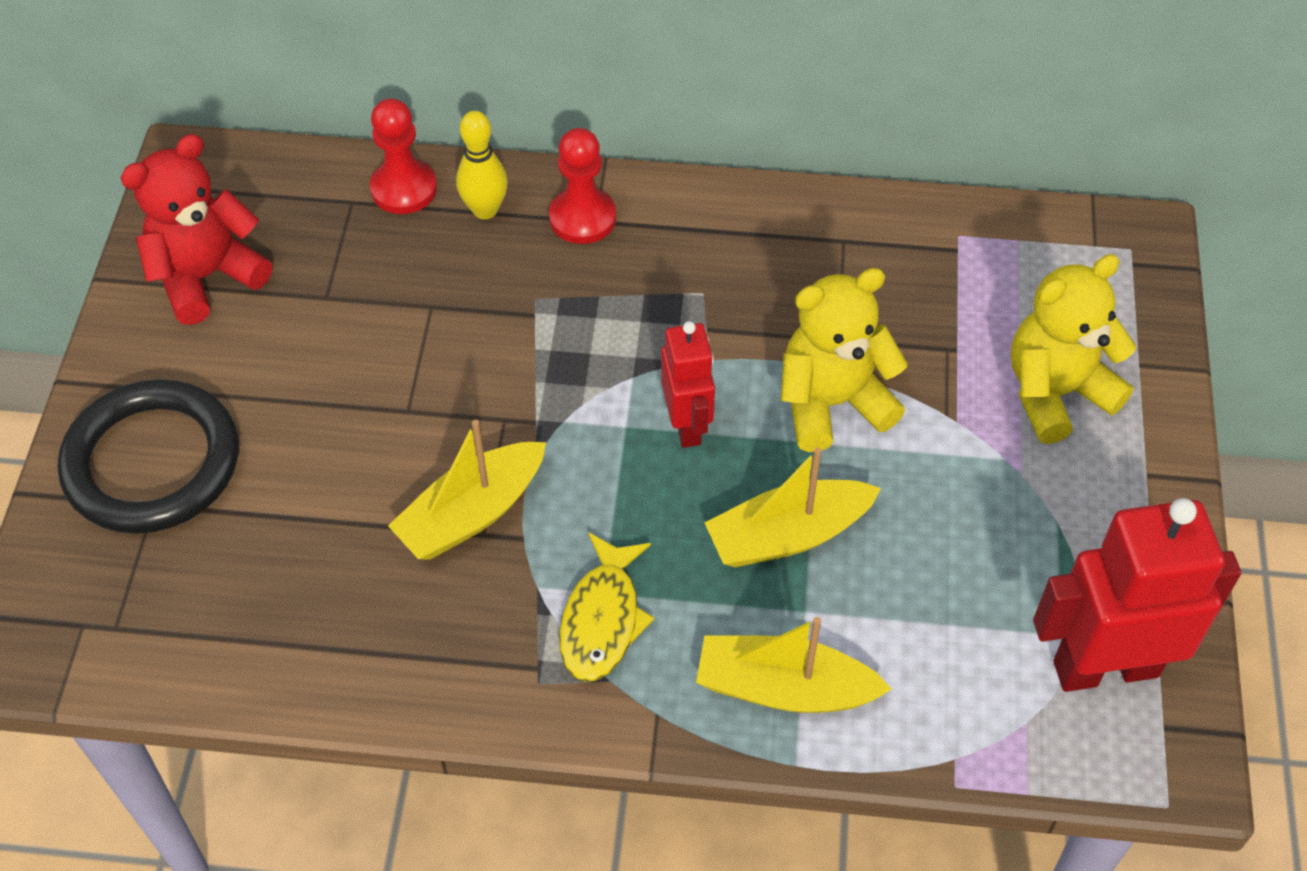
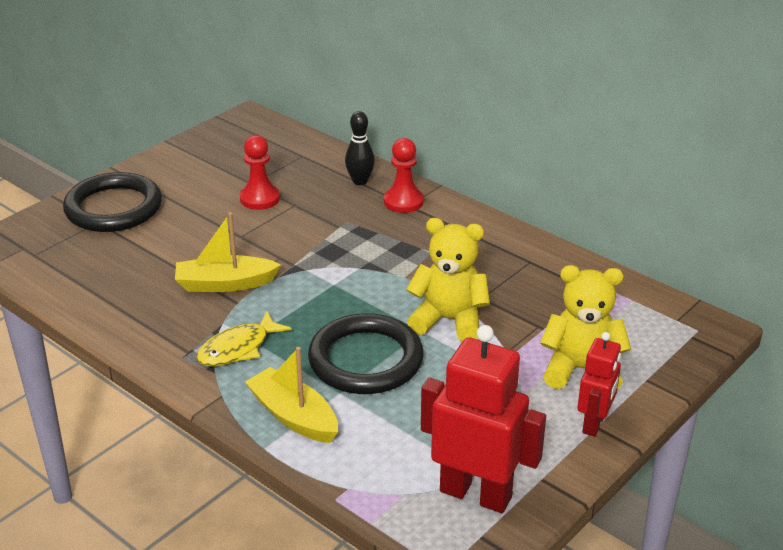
camera: 35 degrees right, 20 degrees down
red teddy bear [121,134,272,325] -> none
red pawn [370,98,437,214] -> red pawn moved to [240,135,280,210]
yellow bowling pin [456,111,508,219] -> black bowling pin [345,111,375,185]
red robot [661,321,715,448] -> red robot moved to [577,332,621,437]
yellow boat [705,447,881,567] -> black ring [308,313,424,394]

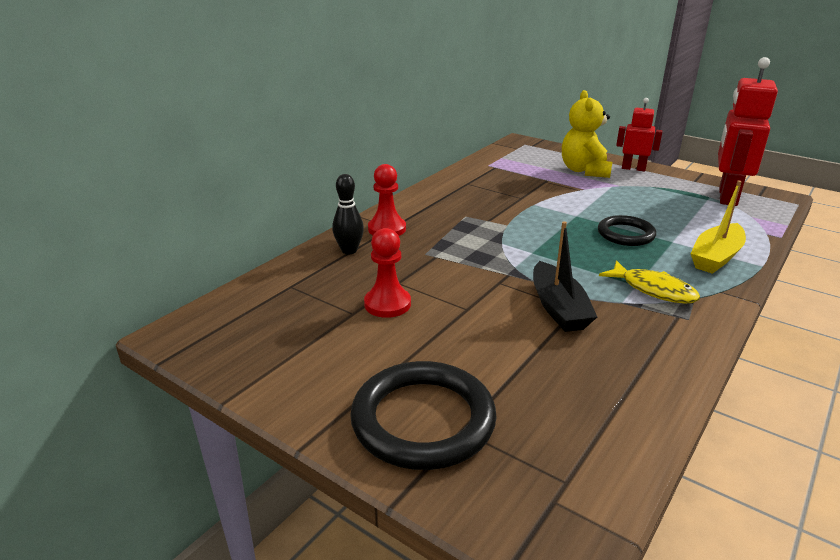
camera: 95 degrees left, 5 degrees down
yellow boat [175,212,281,292] -> black boat [533,222,597,332]
black ring [308,313,424,394] -> black ring [598,215,656,246], size x0.61
yellow teddy bear [406,218,490,342] -> none

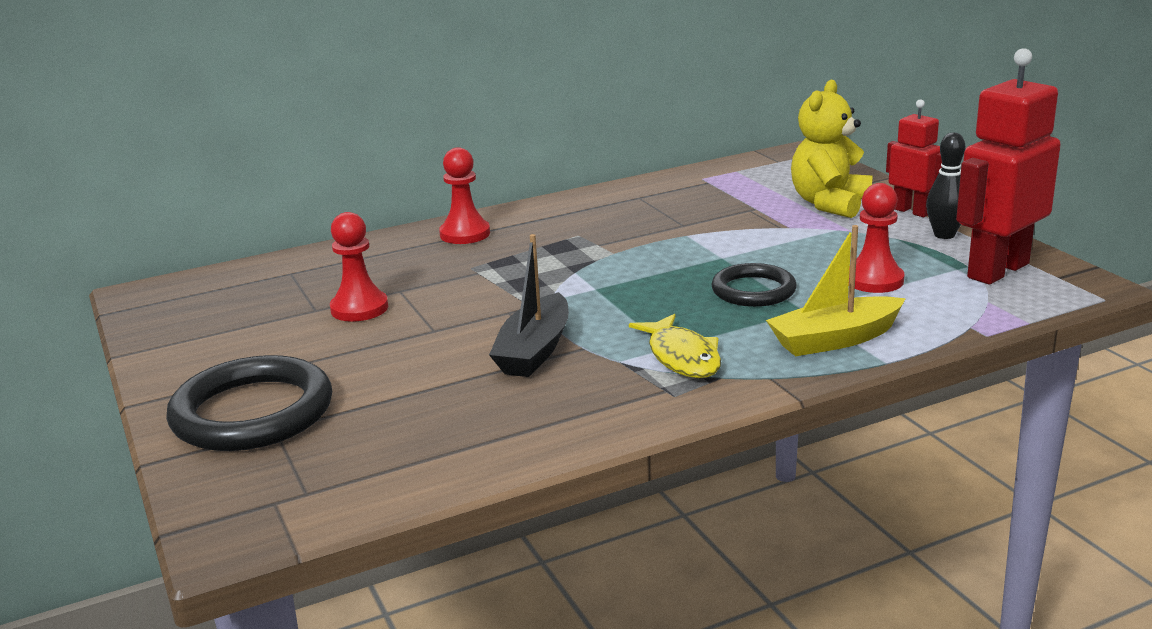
camera: 30 degrees right, 5 degrees down
black bowling pin [332,174,364,254] -> black bowling pin moved to [926,132,965,239]
none -> red pawn [849,183,905,293]

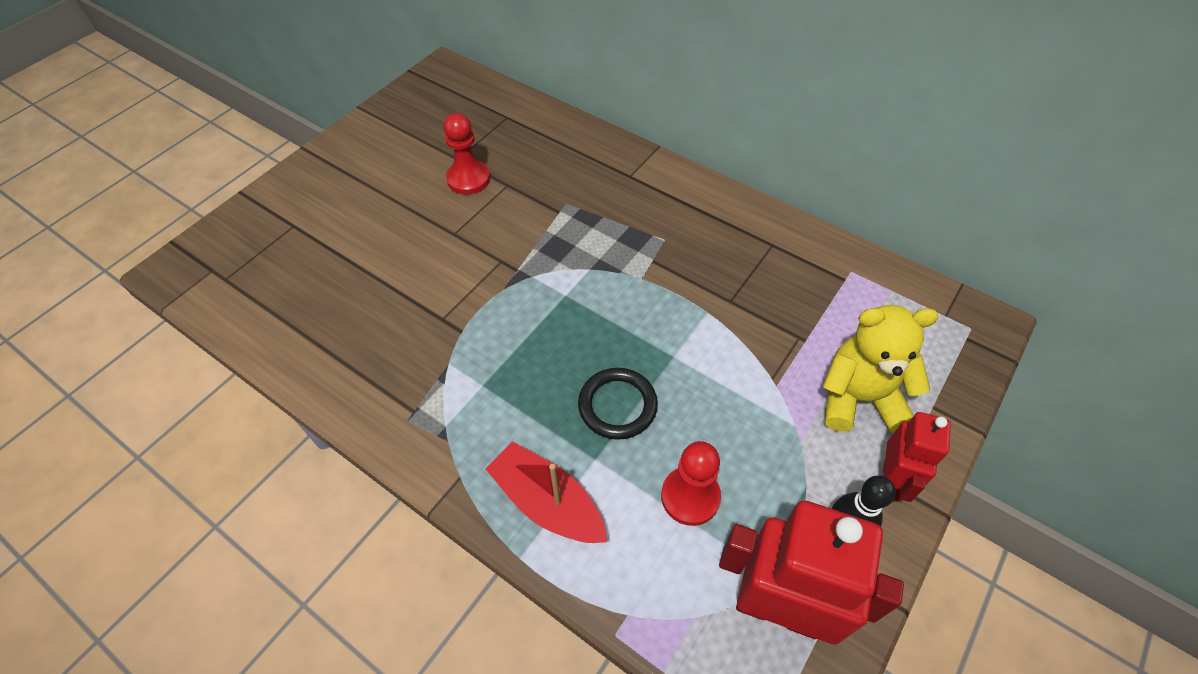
camera: 60 degrees right, 30 degrees up
black ring [166,355,332,451] -> none
red pawn [439,147,490,244] -> none
black boat [489,234,569,377] -> none
yellow fish [629,314,721,378] -> none
yellow boat [766,225,906,356] -> red boat [486,441,607,543]

